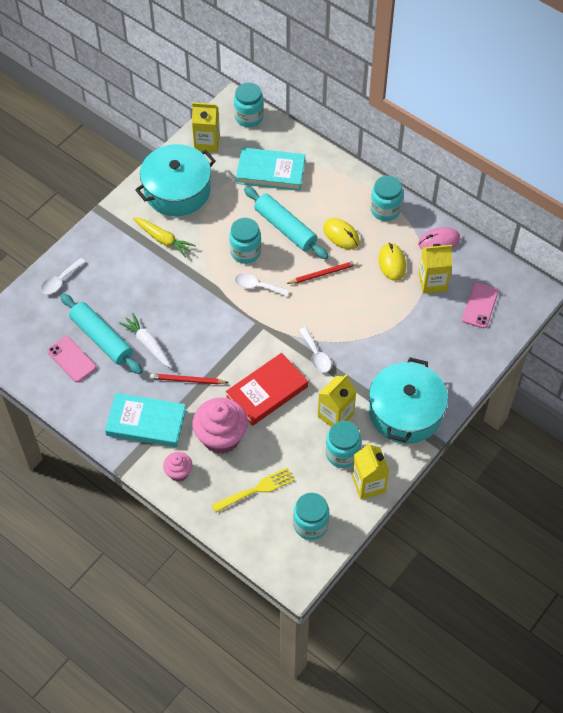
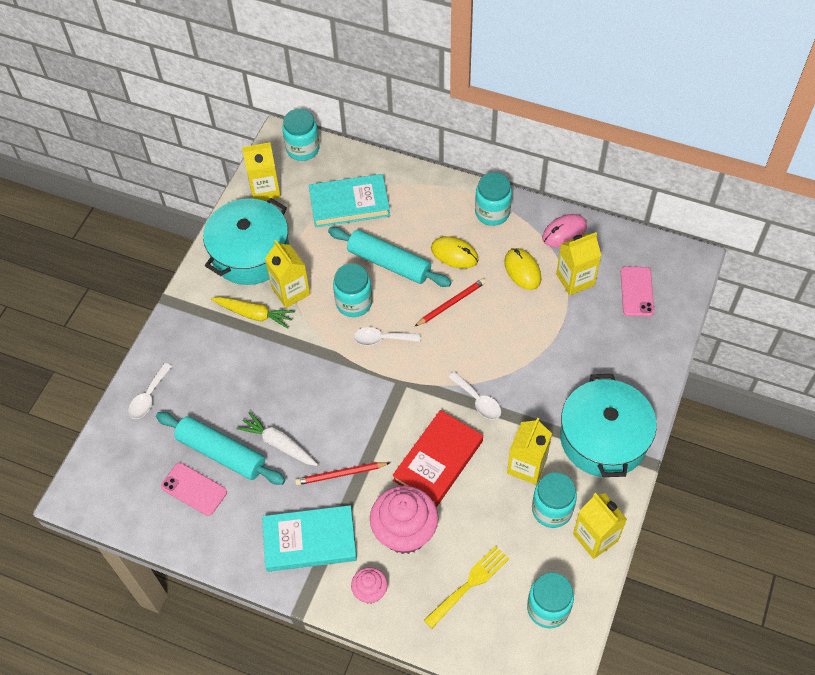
camera: 15 degrees left, 0 degrees up
none -> yellow carton [265,240,310,308]

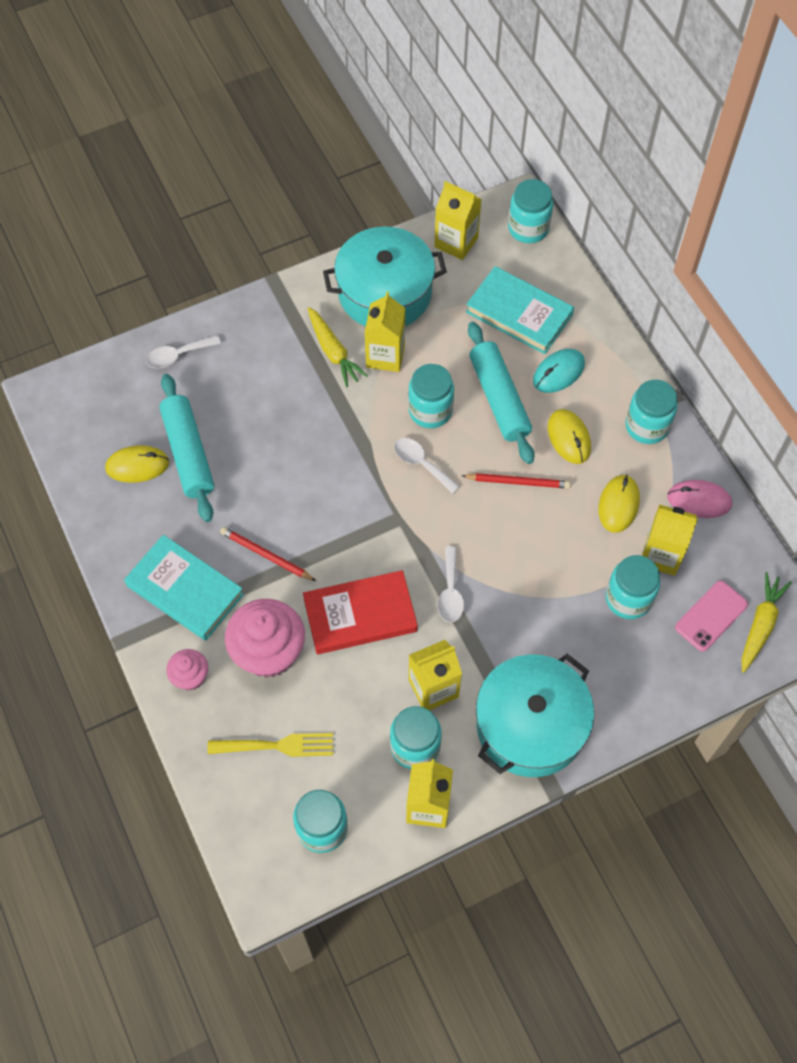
camera: 40 degrees right, 5 degrees up
pink phone [161,463,227,516] -> yellow mouse [105,445,170,483]
white carrot [236,412,318,466] -> none
none -> turquoise mouse [533,349,585,393]
none -> turquoise jar [606,555,660,619]
none -> yellow carrot [742,572,792,673]

